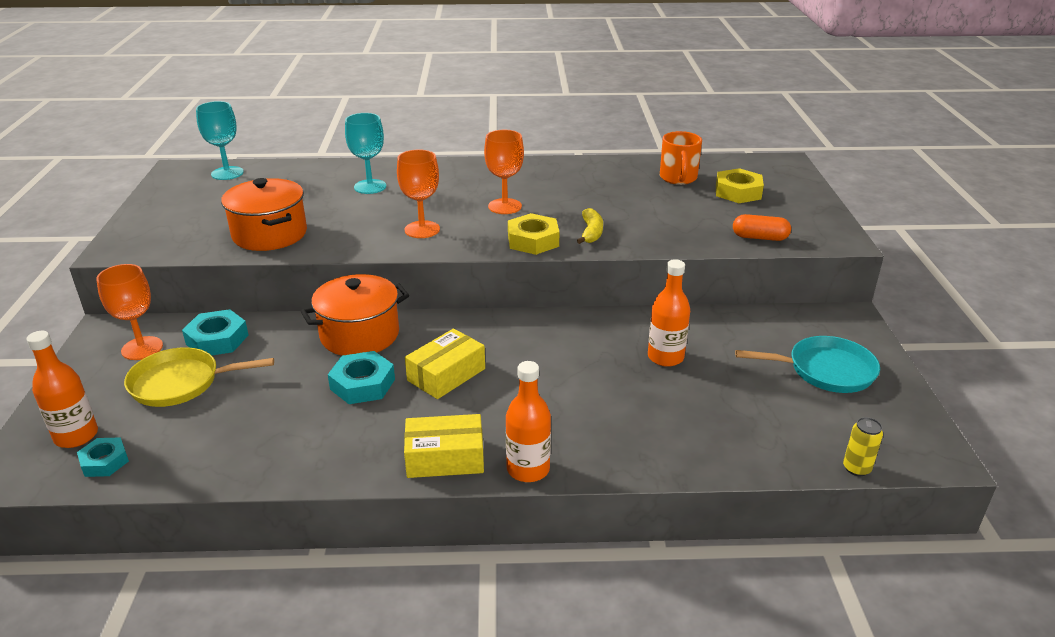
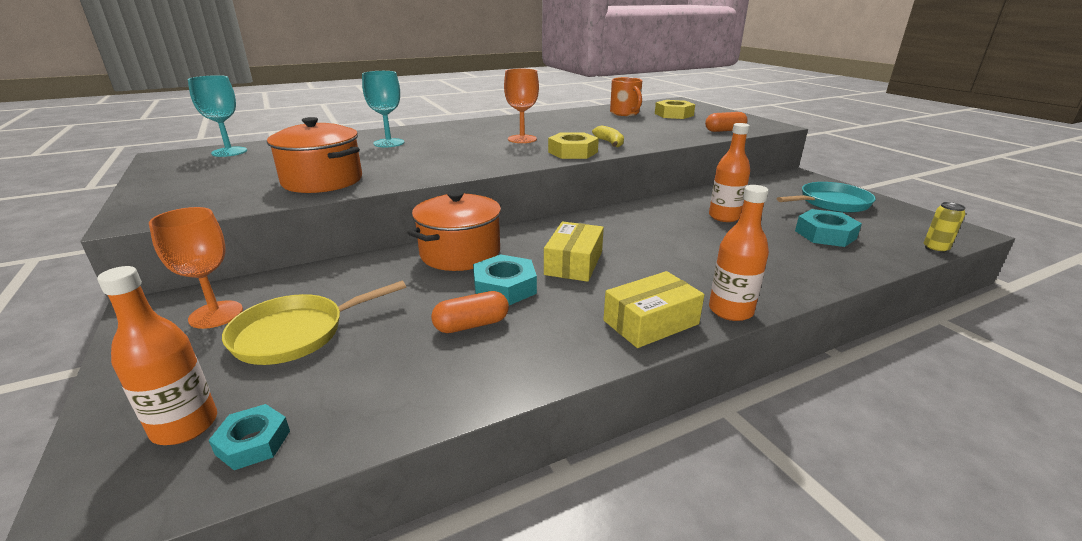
camera: 25 degrees left, 5 degrees down
turquoise nut [182,309,248,355] -> turquoise nut moved to [795,209,862,247]
orange goblet [397,149,440,238] -> none
none -> orange capsule [431,291,509,333]

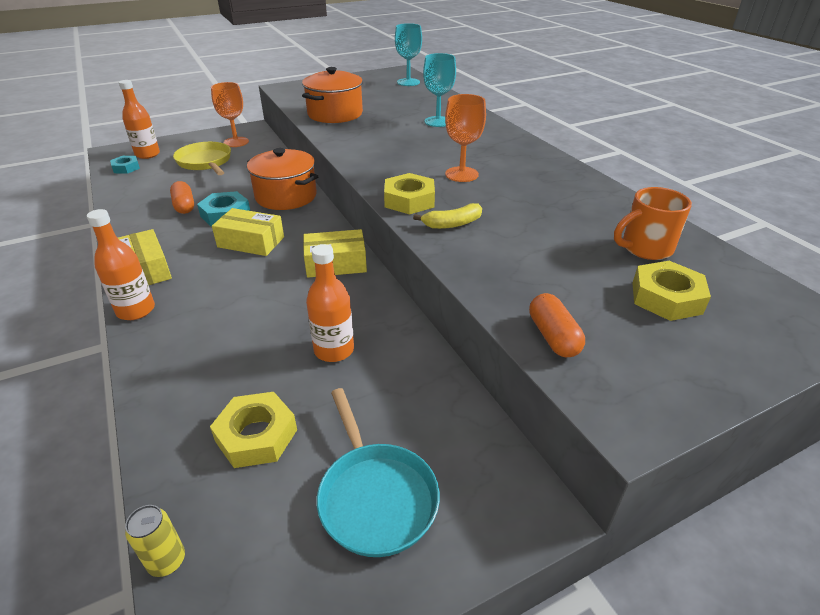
camera: 90 degrees right, 10 degrees up
turquoise nut [795,209,862,247] -> yellow nut [210,392,297,468]
none -> yellow box [303,229,367,278]

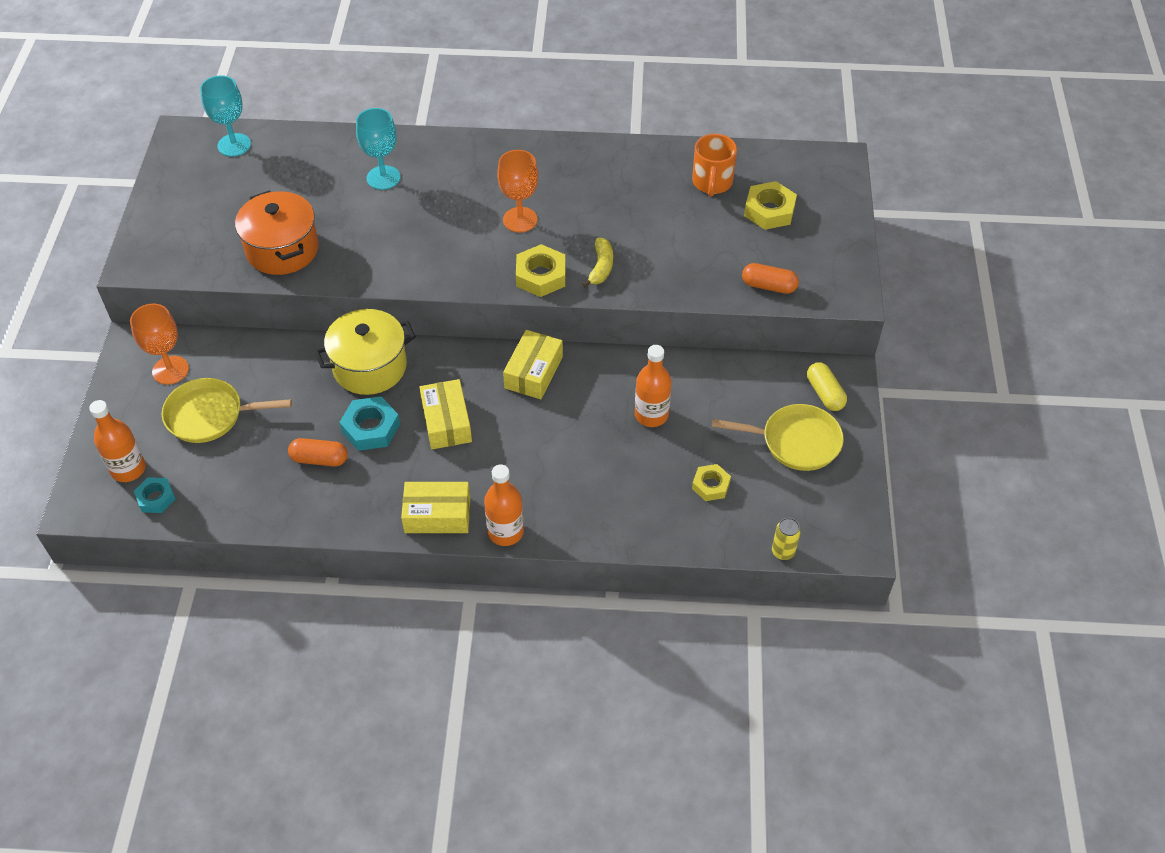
camera: 60 degrees left, 15 degrees up
yellow nut [210,392,297,468] -> yellow nut [692,464,731,501], size x0.65
yellow box [212,208,284,256] -> yellow box turned 60 degrees counterclockwise [419,379,472,449]
orange pot [247,148,319,210] -> yellow pot [314,309,416,395]
turquoise pan [317,388,440,557] -> yellow pan [712,404,844,471]
none -> yellow capsule [807,362,847,411]

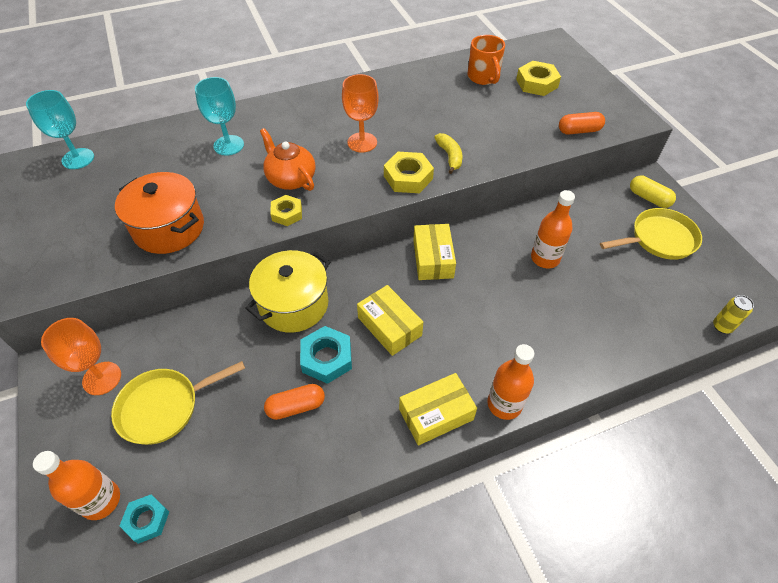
camera: 25 degrees left, 0 degrees up
yellow nut [692,464,731,501] -> yellow nut moved to [270,195,302,226]
none -> orange teapot [260,128,316,191]

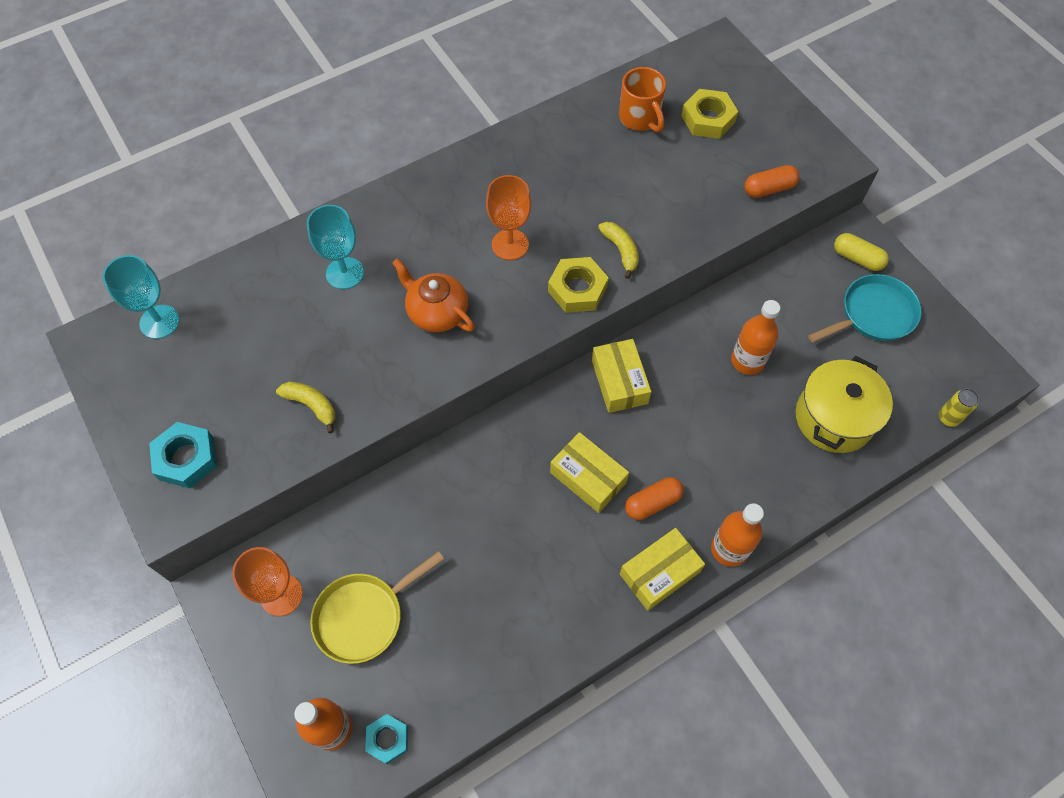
camera: 10 degrees left, 10 degrees up
orange pot [115,172,204,254] -> yellow banana [276,382,335,433]
yellow pot [245,250,330,333] -> yellow pot moved to [796,356,893,453]
orange capsule [264,384,325,420] -> orange capsule moved to [625,477,684,520]
yellow nut [270,195,302,226] -> none
turquoise nut [300,326,352,384] -> turquoise nut moved to [149,422,217,488]
yellow pan [600,208,702,260] -> turquoise pan [808,274,922,343]

